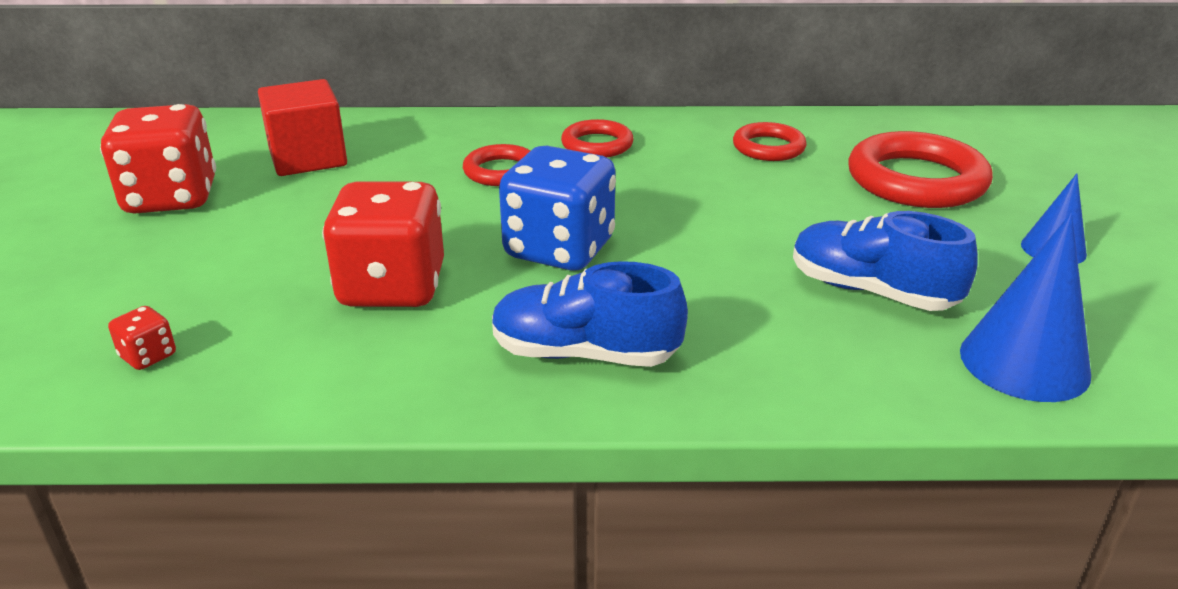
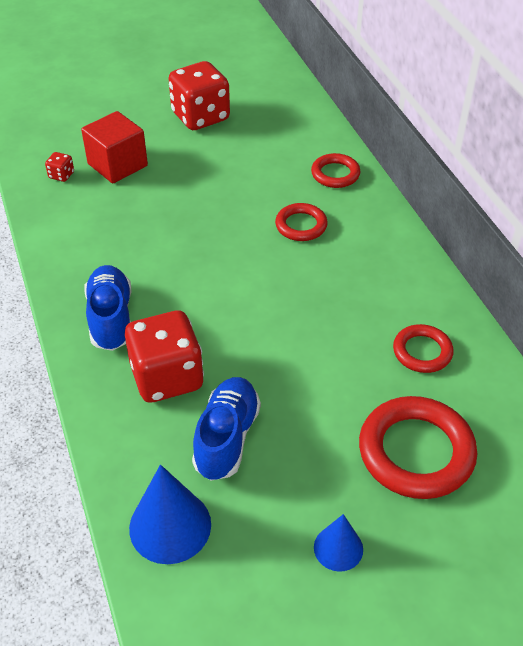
camera: 70 degrees right, 15 degrees up
red cube [258,79,347,176] -> red cube moved to [81,111,148,183]
red dice [322,181,444,307] -> red dice moved to [125,310,204,403]
blue dice [499,146,616,271] -> none
red ring [561,119,634,157] -> red ring moved to [311,153,360,188]

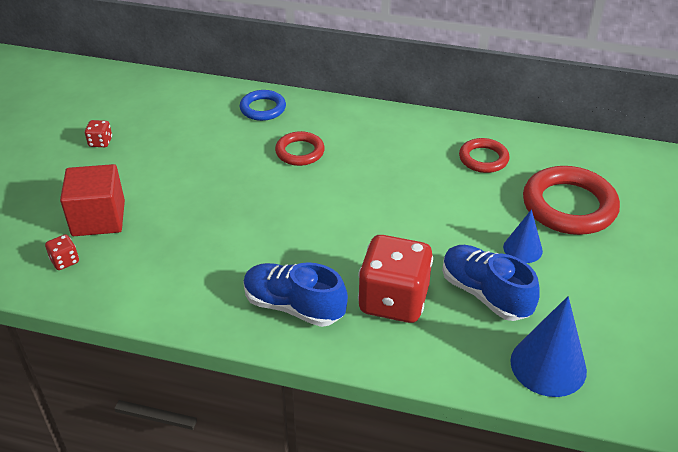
camera: 55 degrees left, 5 degrees down
red dice [168,61,230,130] -> red dice [85,120,112,147], size x0.41
red ring [311,153,360,188] -> blue ring [239,90,286,121]
blue cone [314,514,363,572] -> blue cone moved to [503,209,543,263]

